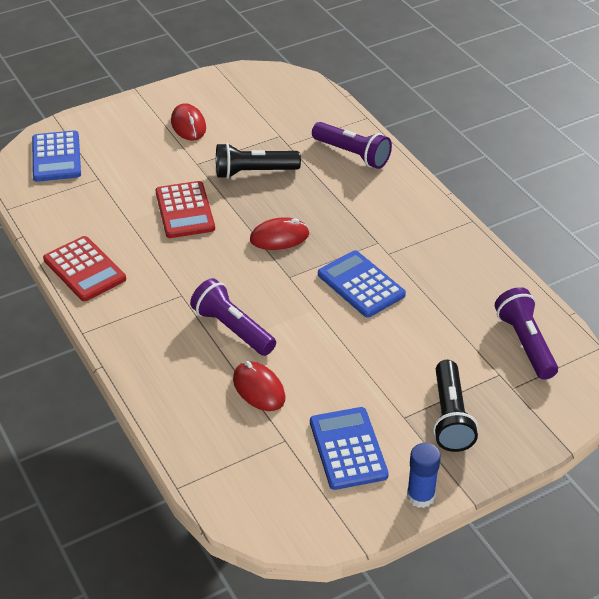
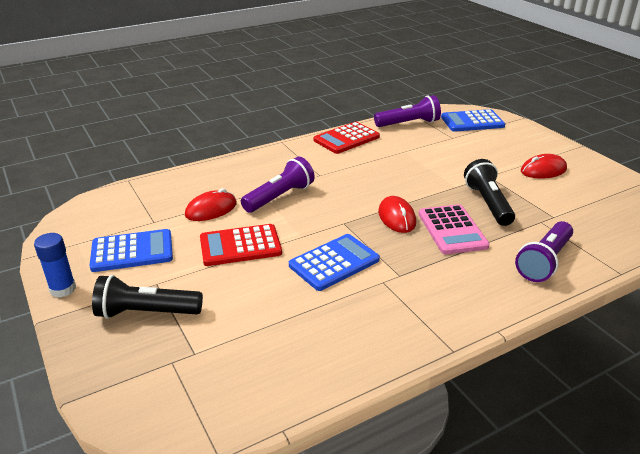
camera: 90 degrees right, 10 degrees down
red calculator [156,181,215,238] -> red calculator moved to [200,224,282,266]
purple flashlight [495,287,558,380] -> purple flashlight moved to [374,95,441,127]
none -> pink calculator [419,204,490,254]

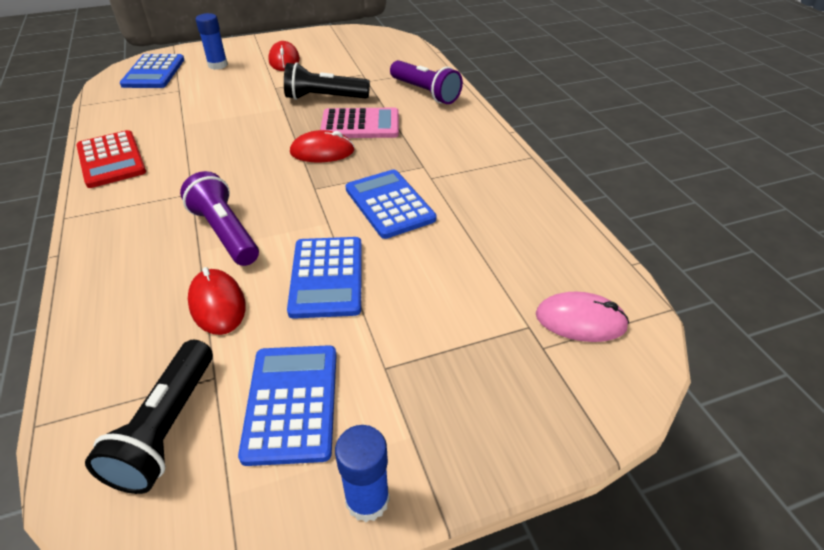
camera: 80 degrees left, 10 degrees up
black flashlight [92,275,203,319] -> black flashlight moved to [85,340,213,494]
red calculator [200,224,282,266] -> blue calculator [287,237,362,319]
purple flashlight [374,95,441,127] -> none
none -> blue glue stick [195,13,228,70]
none -> pink mouse [536,292,629,342]

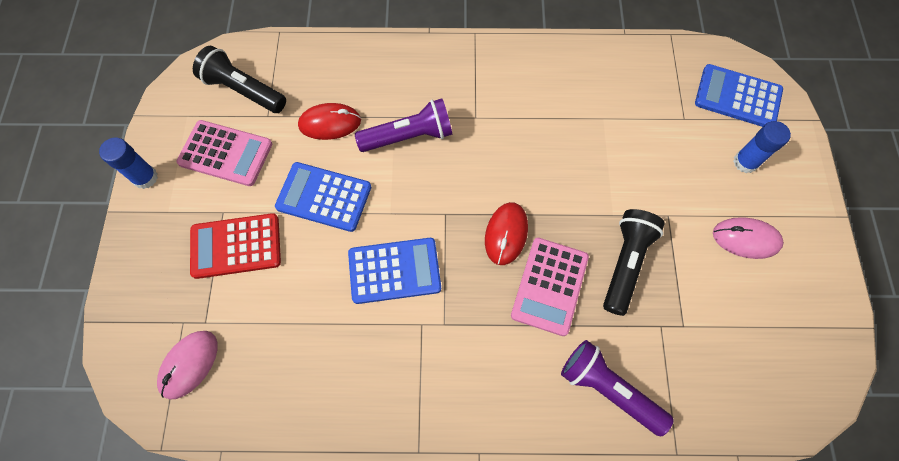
camera: 110 degrees right, 25 degrees up
red calculator [76,130,146,188] -> red calculator moved to [190,213,281,279]
blue calculator [238,345,337,466] -> pink calculator [176,120,272,186]
red mouse [268,41,300,71] -> pink mouse [713,217,784,259]
purple flashlight [390,60,463,104] -> purple flashlight turned 60 degrees clockwise [561,340,674,436]

